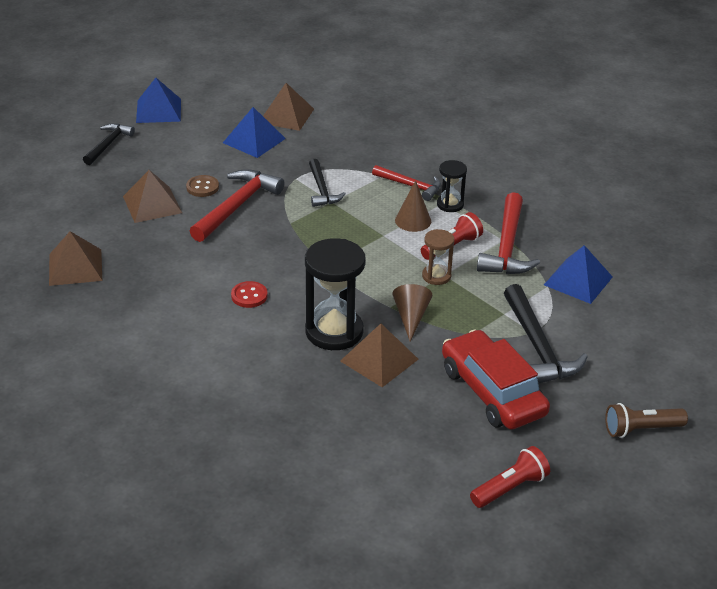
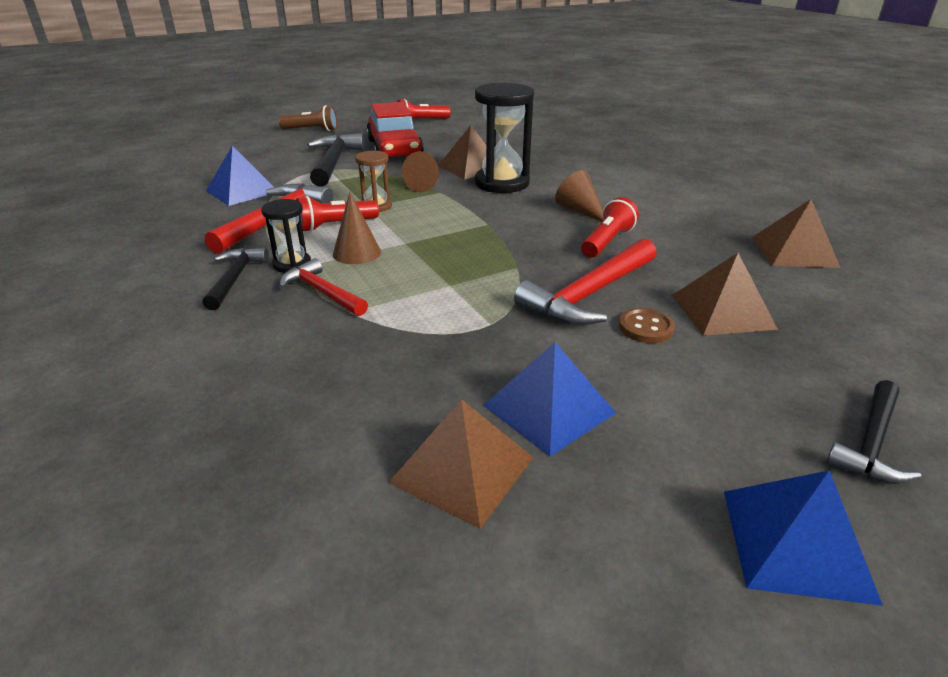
camera: 165 degrees left, 5 degrees down
red button [231,281,268,308] -> brown cone [555,170,603,221]
black hammer [309,159,346,207] -> black hammer moved to [202,248,269,310]
none -> red flashlight [581,197,639,258]

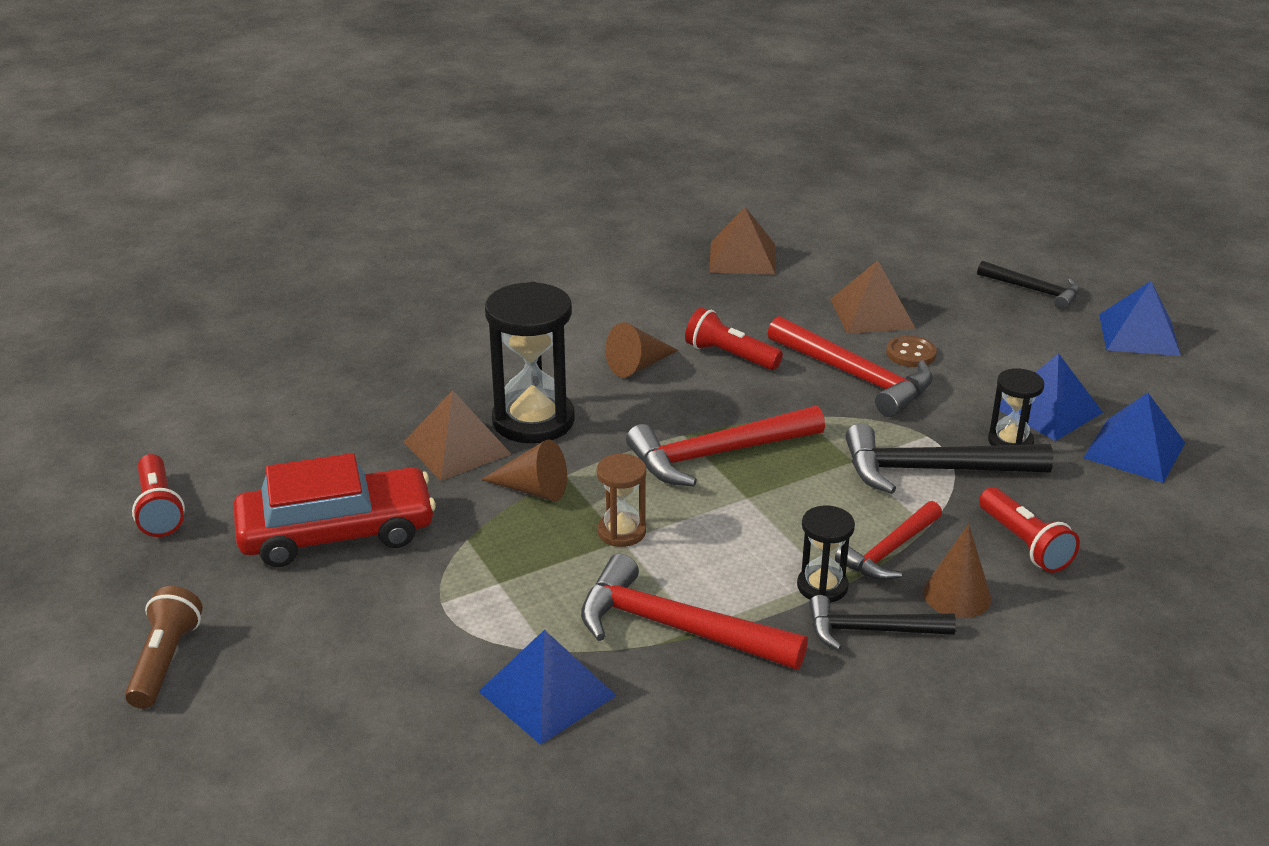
camera: 90 degrees left, 0 degrees up
red flashlight [296,196,379,232] -> red flashlight moved to [979,487,1080,573]
black hammer [307,133,365,187] -> black hammer moved to [845,423,1053,494]
brown cone [333,192,381,264] -> brown cone moved to [923,524,992,618]
brown pyramid [388,399,534,529] -> blue pyramid [1083,393,1185,483]
none -> red hammer [626,406,825,486]
none -> black hourglass [988,368,1044,446]

